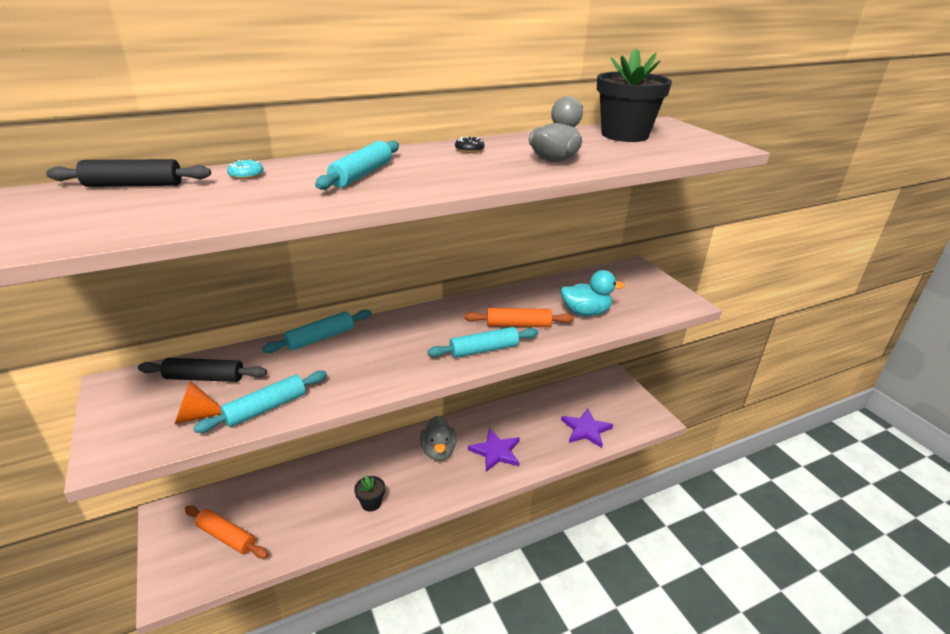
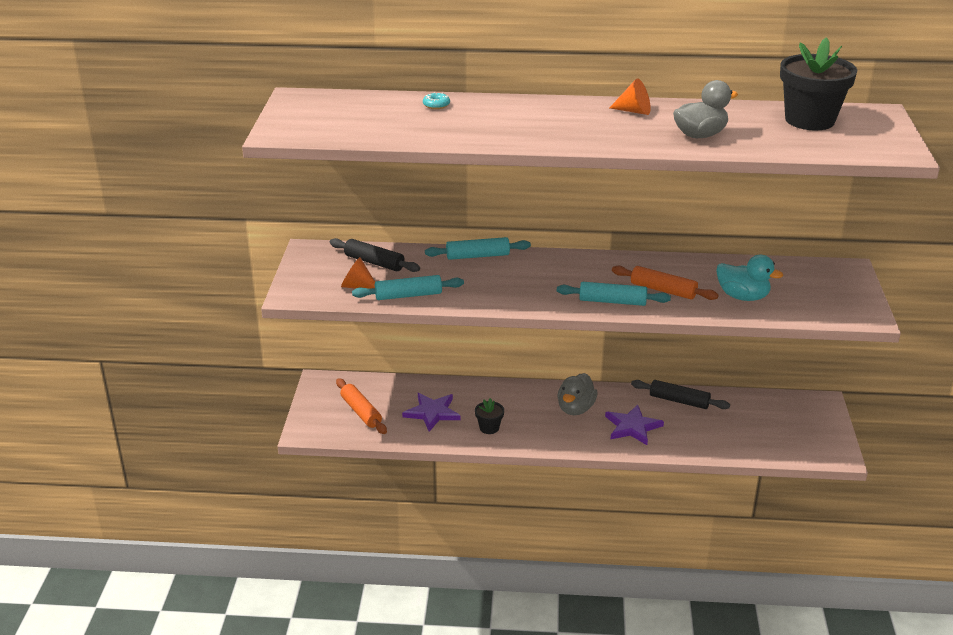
camera: 30 degrees right, 0 degrees up
black rolling pin [46,159,211,187] -> black rolling pin moved to [631,380,730,409]
turquoise rolling pin [315,140,399,190] -> none
black donut [455,136,485,153] -> orange cone [610,78,651,115]
purple star [561,409,613,448] -> purple star moved to [402,393,461,432]

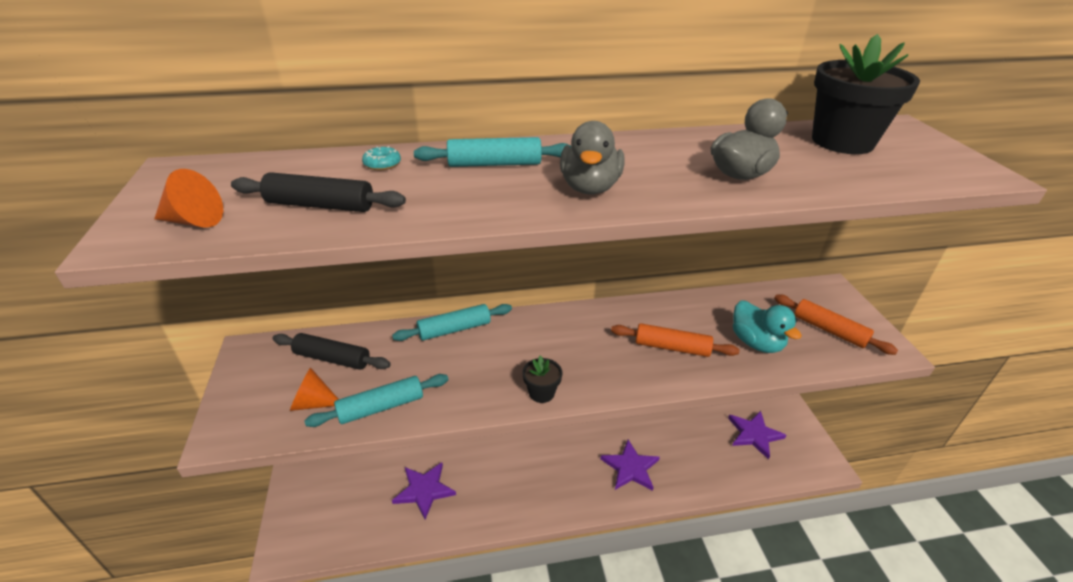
camera: 15 degrees left, 5 degrees up
orange rolling pin [336,378,387,434] -> orange rolling pin moved to [774,294,898,355]
black flower pot [475,398,504,434] -> black flower pot moved to [523,356,563,403]
turquoise rolling pin [557,282,671,306] -> turquoise rolling pin moved to [414,137,571,167]
grey duck [557,373,598,415] -> grey duck moved to [560,121,625,194]
orange cone [610,78,651,115] -> orange cone moved to [154,169,223,228]
black rolling pin [631,380,730,409] -> black rolling pin moved to [231,172,406,212]
turquoise duck [716,255,783,301] -> turquoise duck turned 45 degrees clockwise [733,300,802,353]
none -> purple star [728,411,786,459]

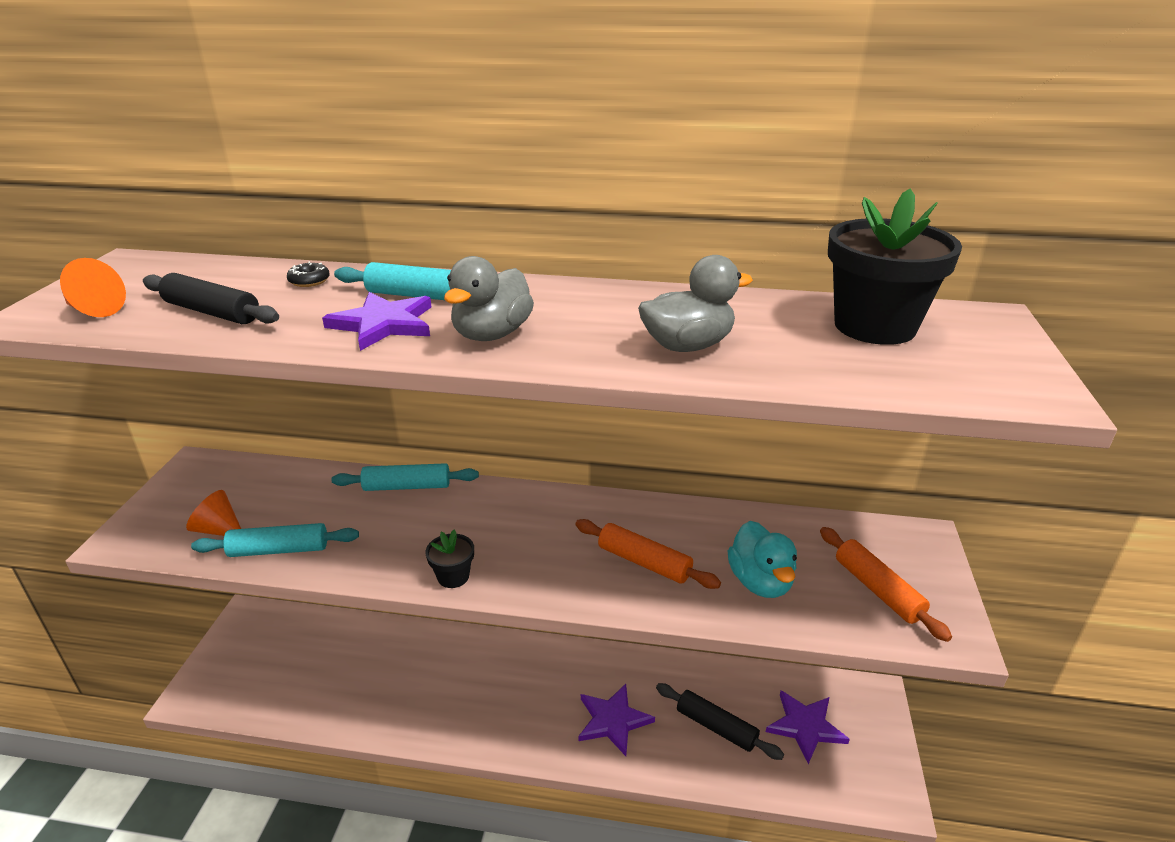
camera: 20 degrees right, 5 degrees down
black rolling pin [273,333,391,370] -> black rolling pin moved to [656,683,784,760]
turquoise donut [362,146,401,170] -> black donut [287,262,330,287]
purple star [392,462,456,520] -> purple star moved to [322,292,432,351]

